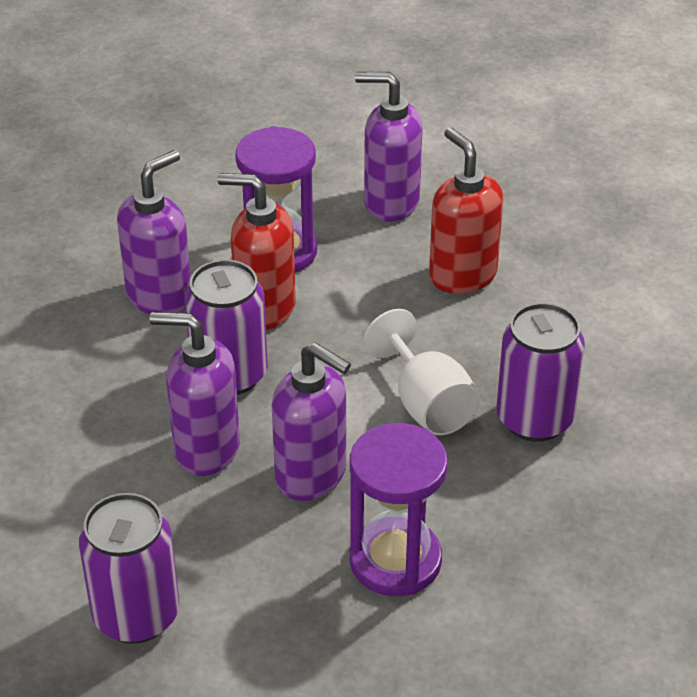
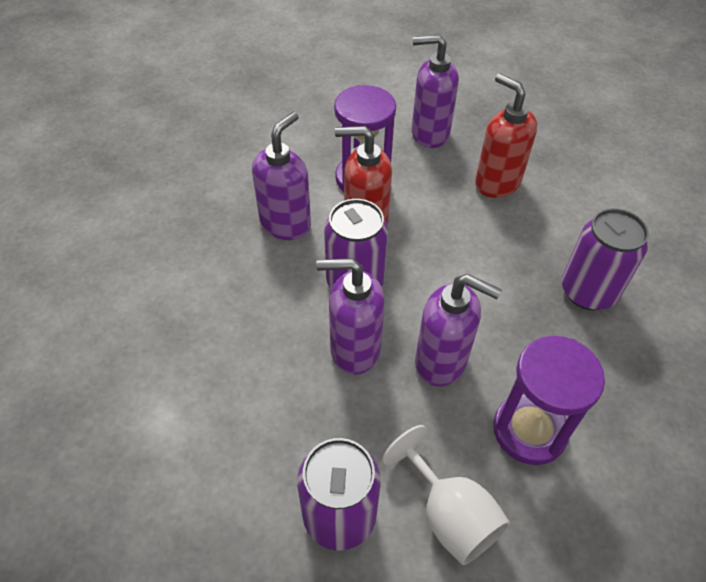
camera: 10 degrees left, 10 degrees up
white goblet [364,309,480,435] -> white goblet moved to [382,425,510,565]

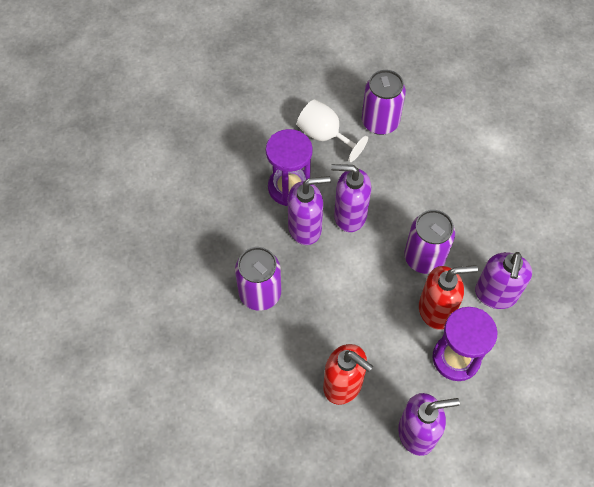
camera: 165 degrees right, 10 degrees up
purple soap dispenser [316,258,385,375] -> purple soap dispenser moved to [288,176,331,245]

